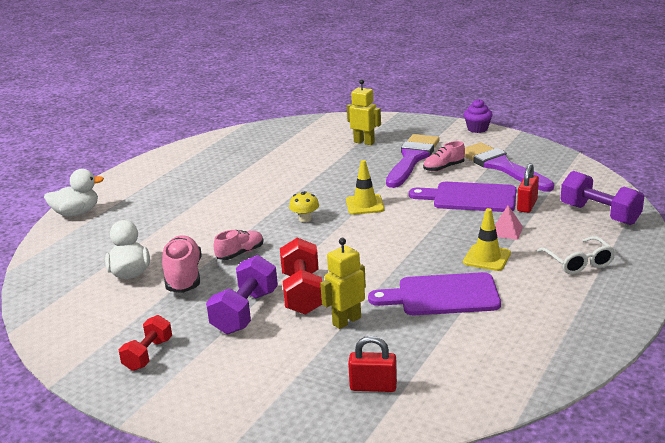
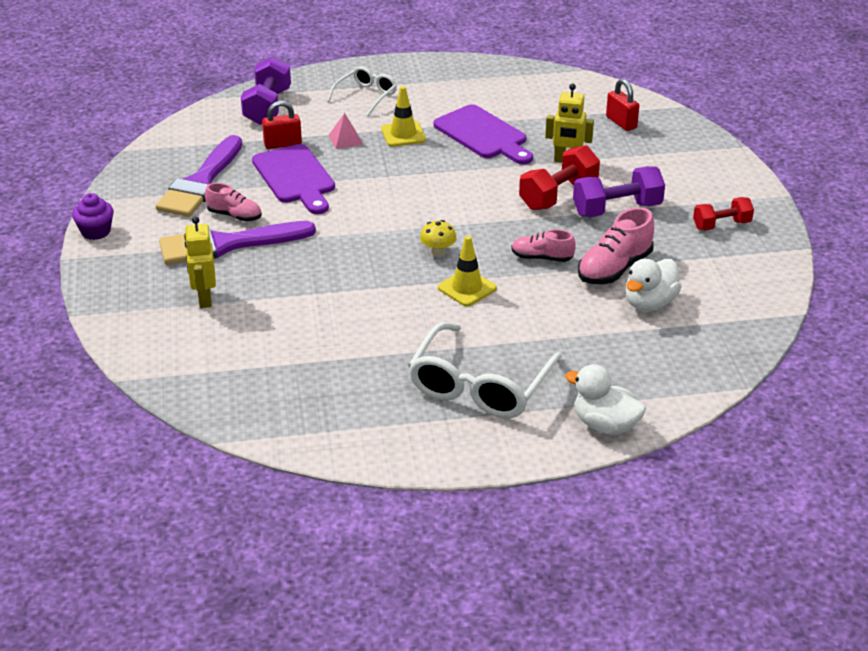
camera: 130 degrees left, 10 degrees up
yellow traffic cone [346,160,385,215] -> yellow traffic cone moved to [438,236,497,306]
none -> white glasses [408,322,562,418]

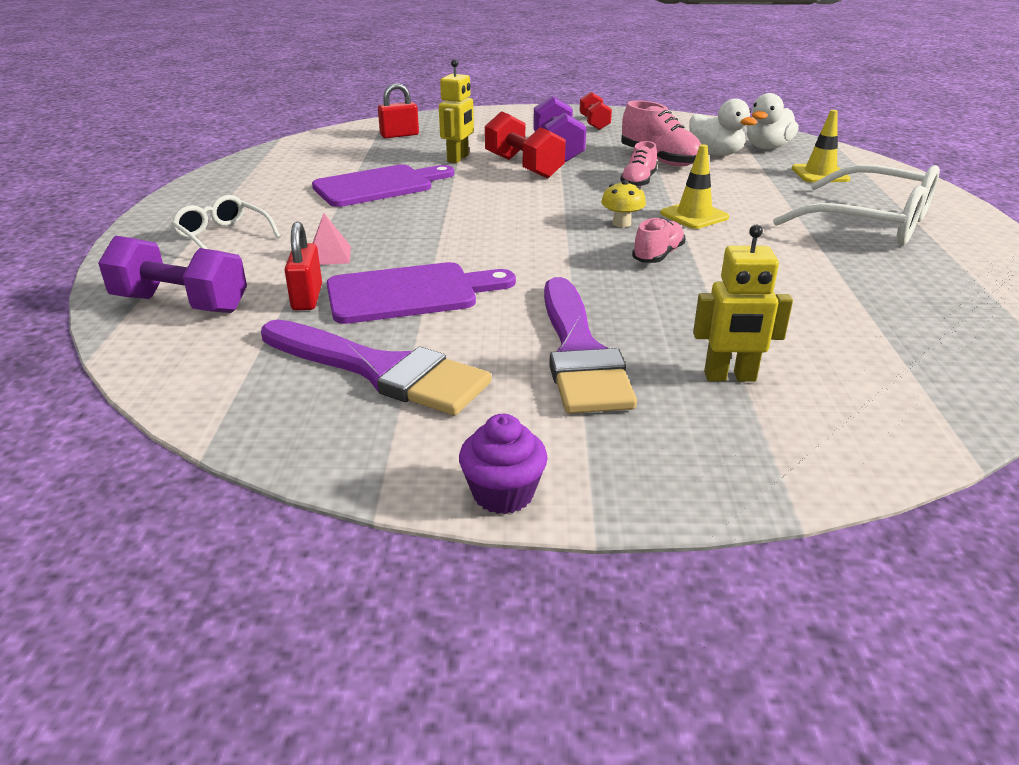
camera: 80 degrees left, 5 degrees down
pink shoe [205,183,262,221] -> pink shoe moved to [632,218,686,263]
yellow traffic cone [381,86,426,147] -> yellow traffic cone moved to [791,110,850,183]
white duck [565,364,646,435] -> white duck moved to [747,93,799,149]

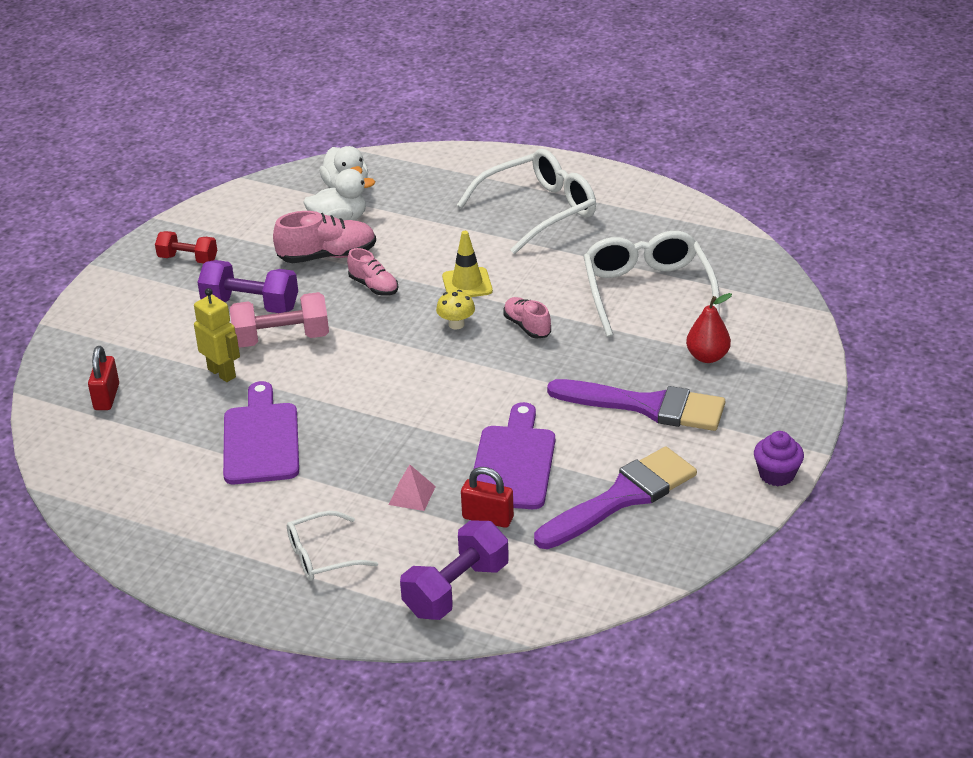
camera: 65 degrees left, 5 degrees up
red dumbbell [485,111,566,179] -> pink dumbbell [230,292,329,348]
yellow robot [693,225,793,382] -> red pear [686,293,732,363]
yellow traffic cone [791,110,850,183] -> none
none -> white glasses [583,231,720,337]

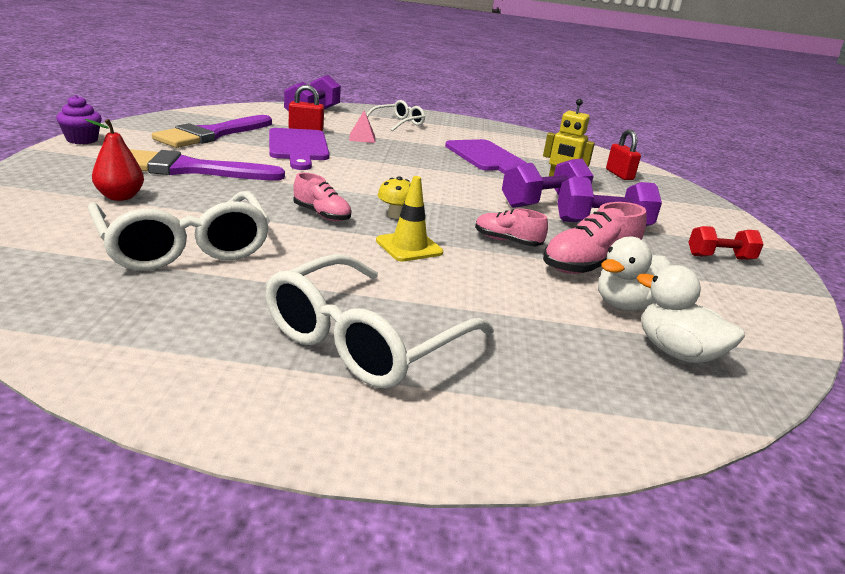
camera: 155 degrees right, 10 degrees down
pink dumbbell [230,292,329,348] -> purple dumbbell [502,159,594,208]

